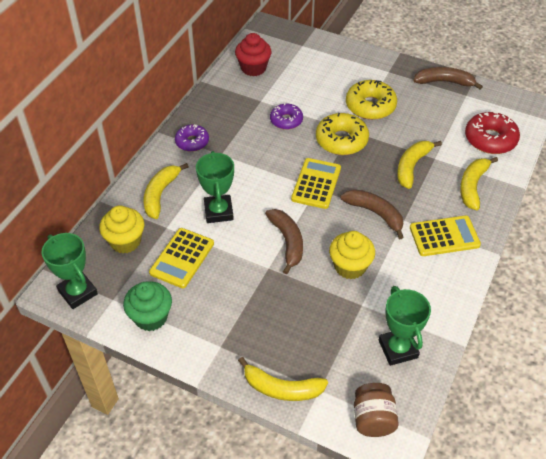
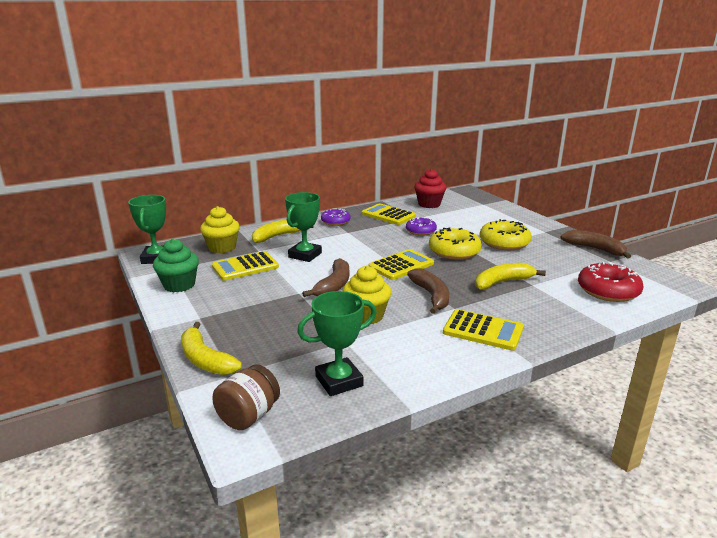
camera: 35 degrees right, 25 degrees down
green trophy [379,286,431,366] -> green trophy turned 45 degrees clockwise [297,291,377,396]
yellow banana [460,157,498,210] -> none
none -> yellow calculator [362,203,416,225]

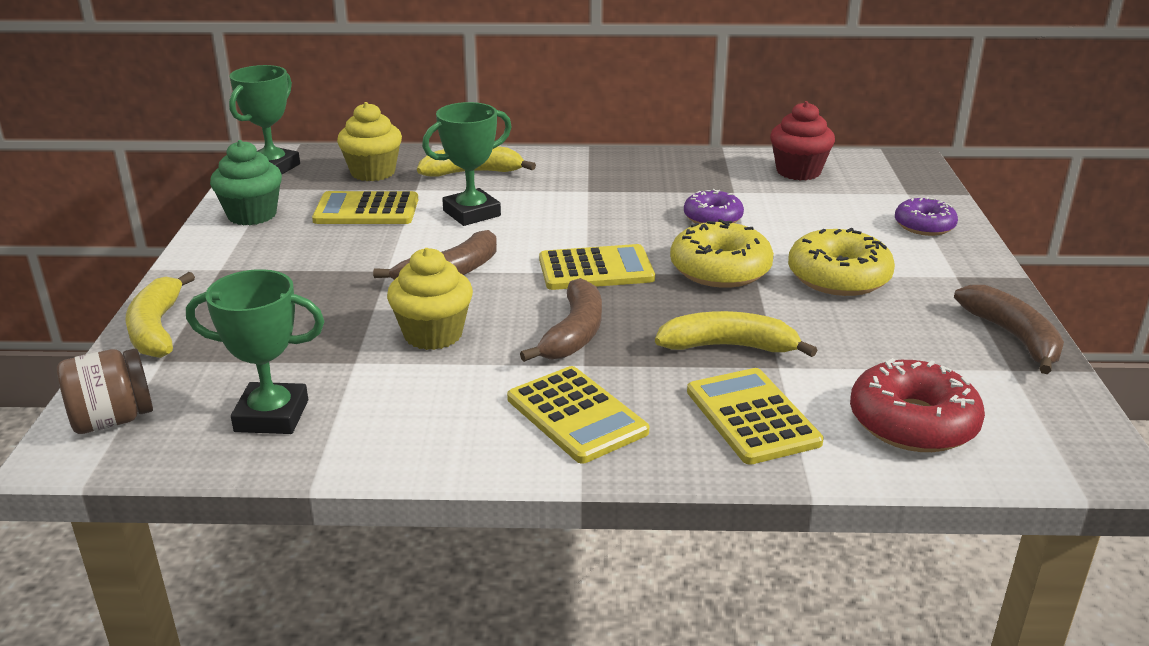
camera: 30 degrees right, 5 degrees up
purple donut [321,208,350,226] -> purple donut moved to [895,197,958,236]
yellow calculator [362,203,416,225] -> yellow calculator moved to [687,368,824,465]

